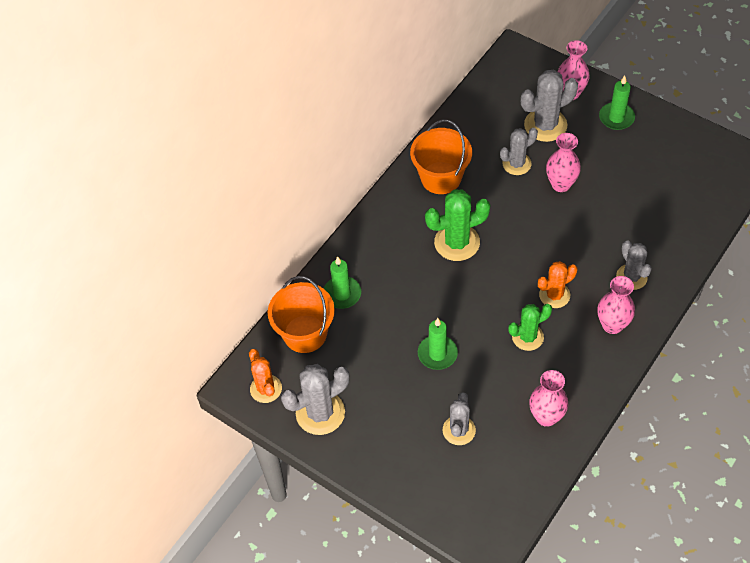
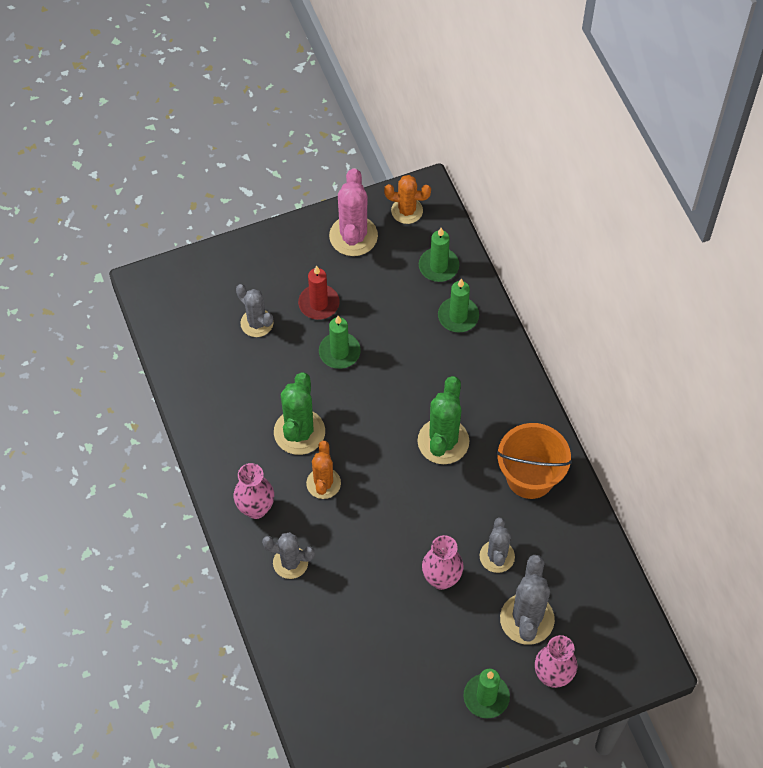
camera: 120 degrees right, 5 degrees up
orange bucket [268,276,335,353] -> green candle [419,228,459,282]
grey cactus [281,364,349,435] -> pink cactus [329,168,378,256]
green cactus [508,304,552,351] -> green cactus [274,372,325,455], size x1.52
pink vase [529,370,568,427] -> none
none -> red candle [298,266,339,320]

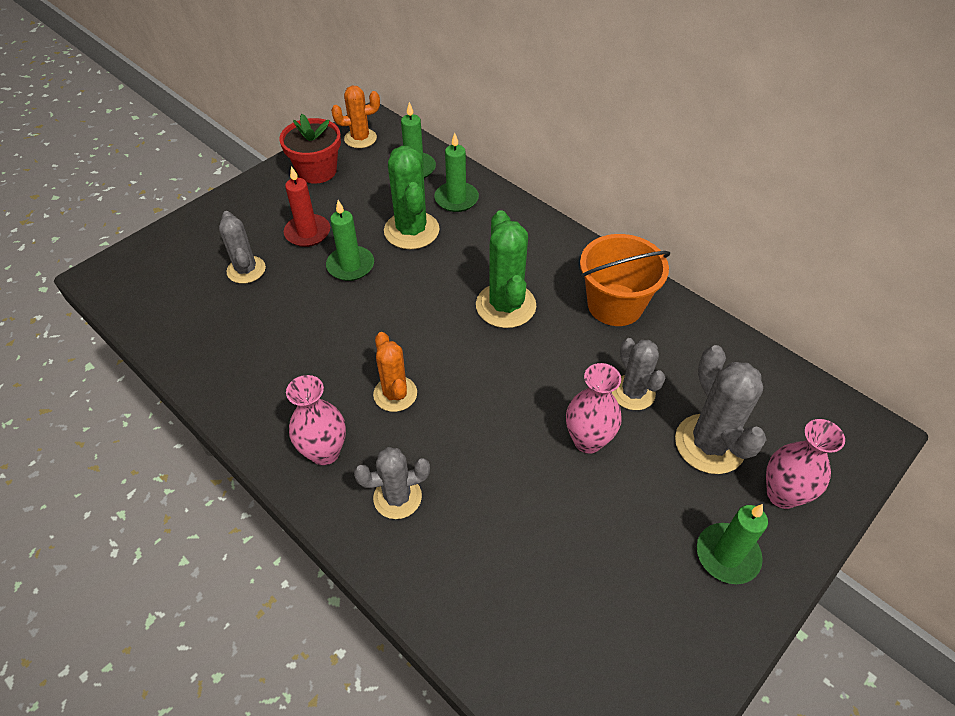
camera: 25 degrees left, 10 degrees down
grey cactus [236,284,273,337] -> grey cactus turned 45 degrees clockwise [219,211,266,284]
green cactus [274,372,325,455] -> green cactus moved to [384,146,439,249]
pink cactus [329,168,378,256] -> red flower pot [279,114,341,184]

